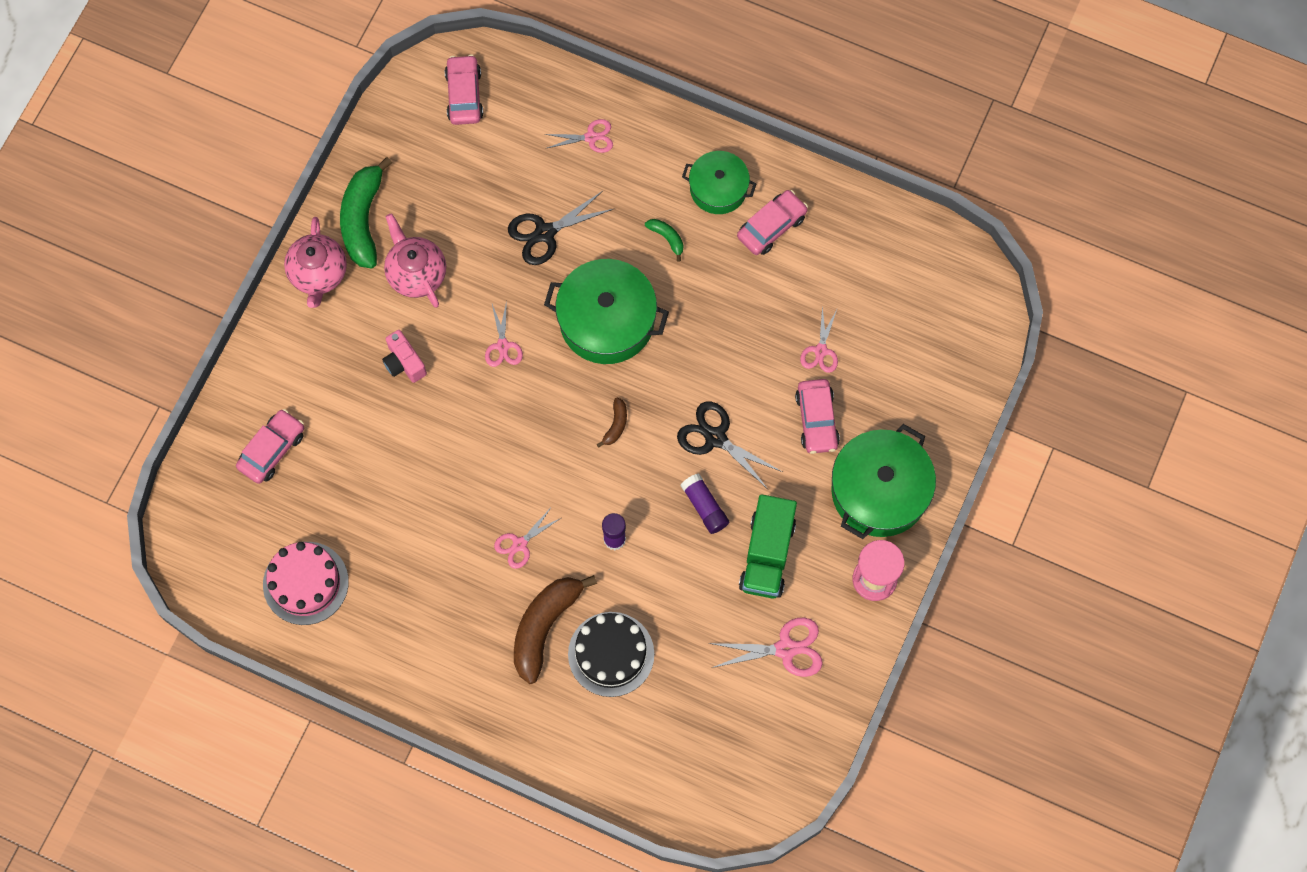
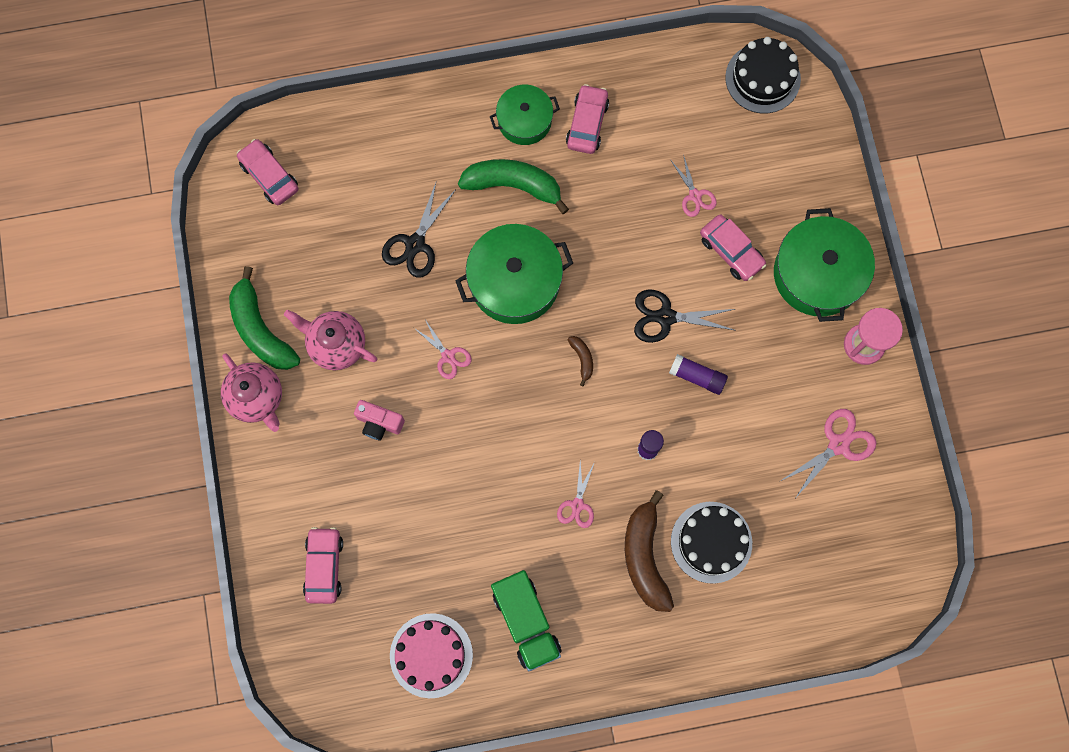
camera: 35 degrees left, 5 degrees up
pink scissors [544,119,613,153] -> none
green banana [645,219,683,261] -> green banana [458,159,569,214], size x2.22
green truck [739,494,797,599] -> green truck moved to [491,570,561,671]
none -> black cake [725,37,801,113]

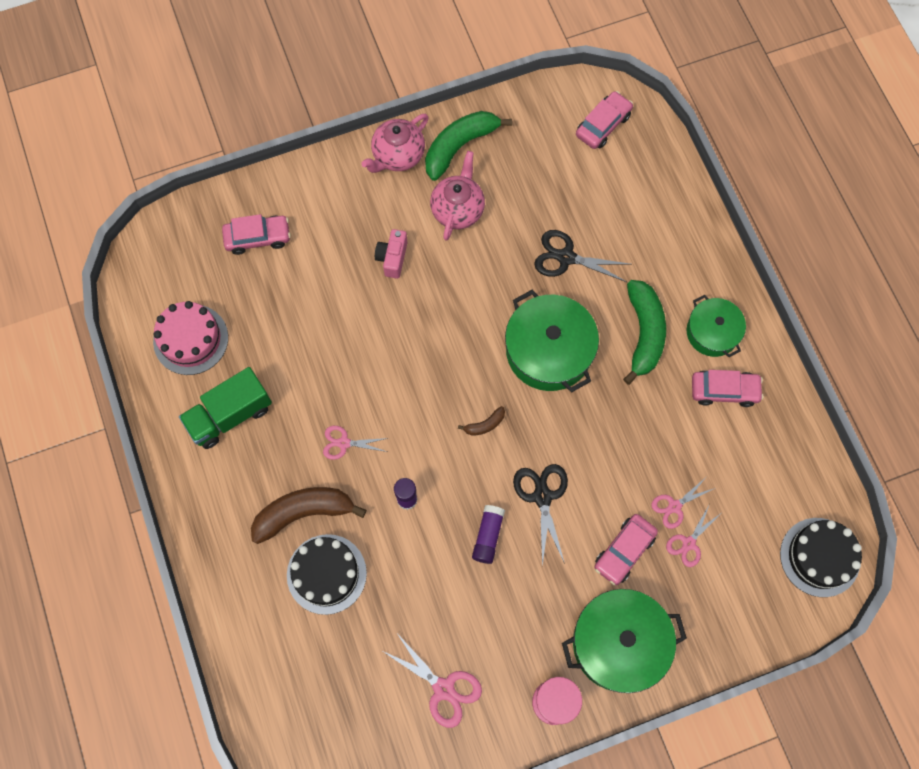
camera: 80 degrees right, 5 degrees down
pink scissors [414,321,471,379] -> pink scissors moved to [666,506,720,567]

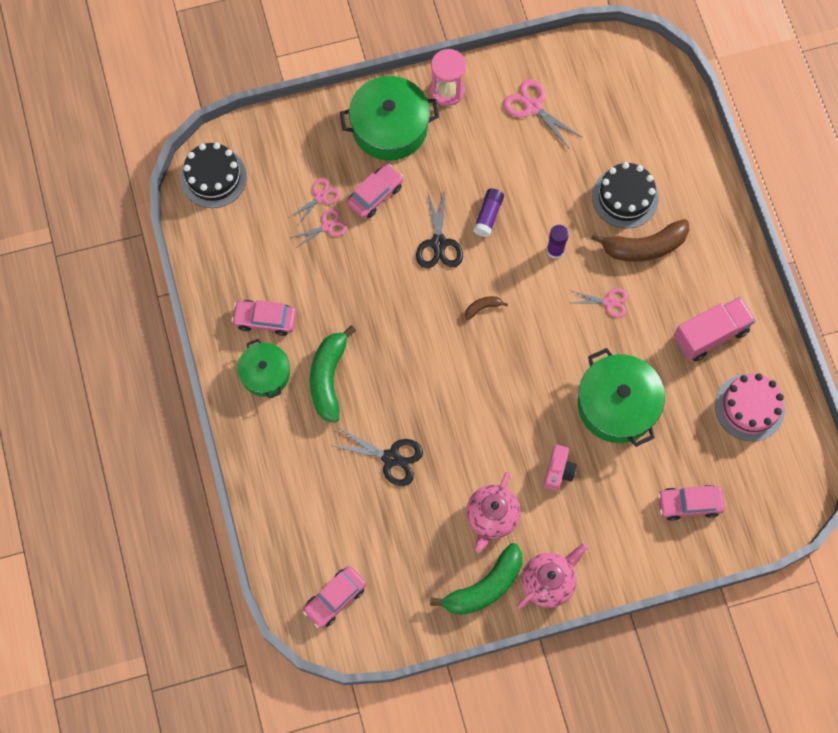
camera: 175 degrees left, 0 degrees up
green truck [179,367,272,449] -> pink truck [673,297,756,361]
green pot [505,290,599,392] -> green pot moved to [578,348,665,447]

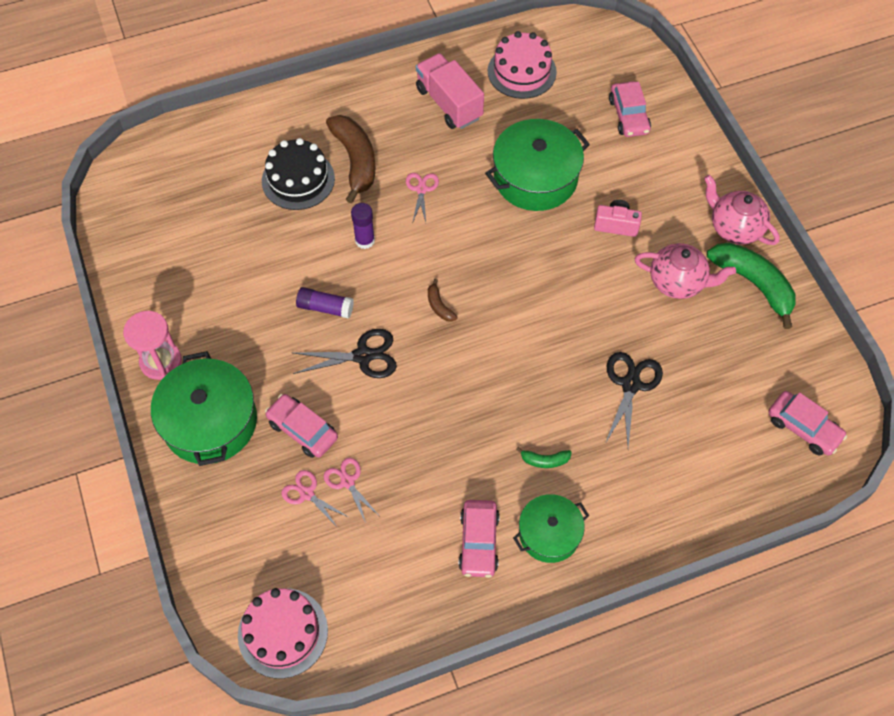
camera: 95 degrees left, 10 degrees down
black cake [180,142,247,208] -> pink cake [238,588,328,679]
green banana [310,325,356,423] -> green banana [516,447,572,468], size x0.45
pink scissors [503,79,581,149] -> none

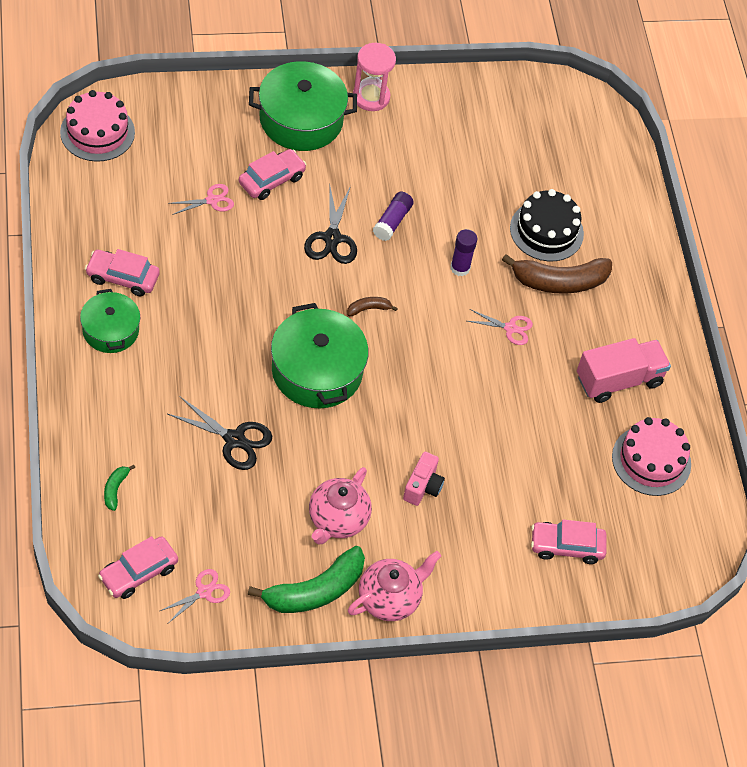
camera: 95 degrees right, 5 degrees down
pink scissors [281,470,348,528] -> pink scissors moved to [160,569,230,622]
green pot [485,119,590,211] -> green pot moved to [271,303,368,408]
green banana [516,447,572,468] -> green banana moved to [104,465,135,511]

